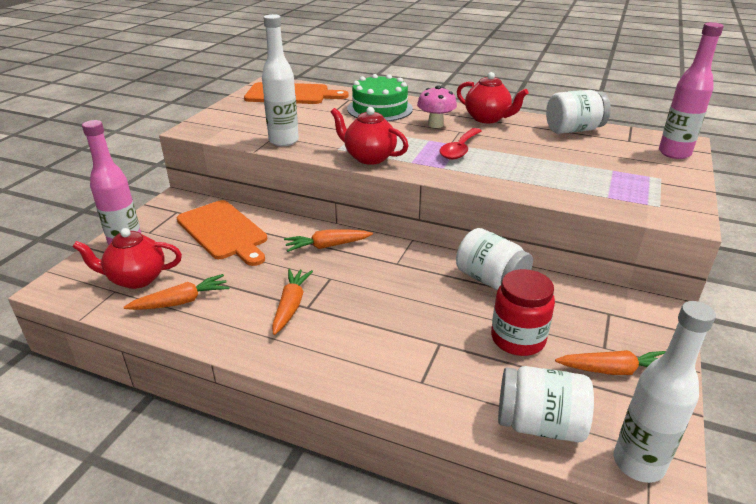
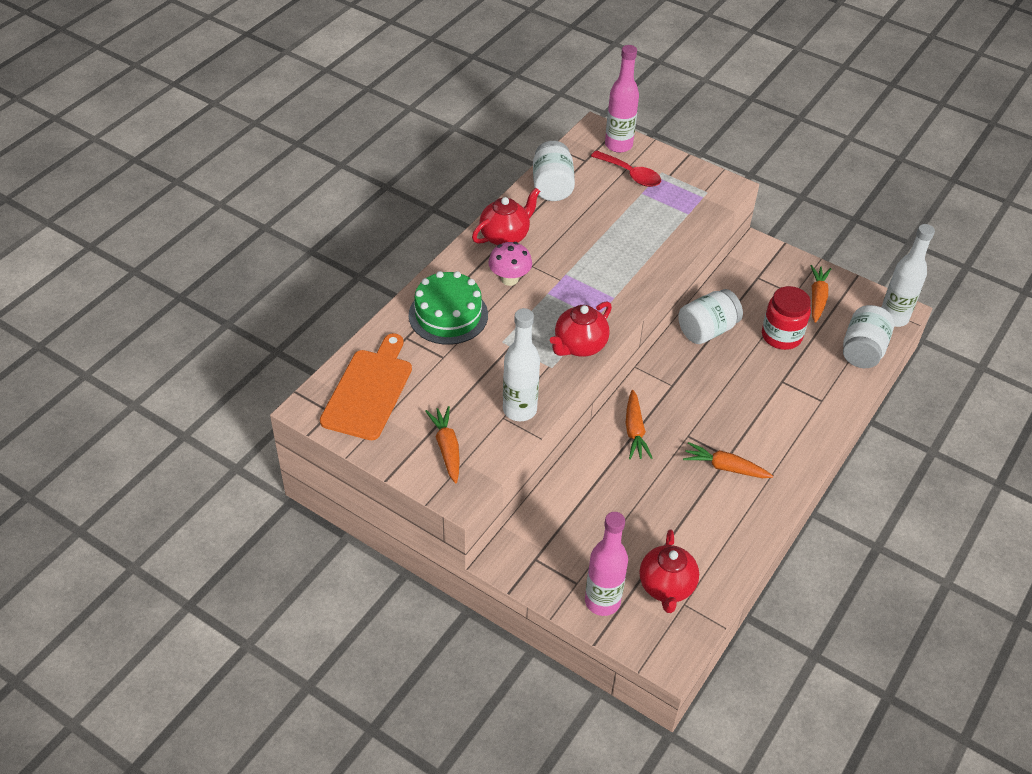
camera: 80 degrees left, 15 degrees up
orange carrot [124,274,230,310] -> orange carrot moved to [425,406,460,484]
orange cutting board [177,200,267,266] -> none
red spoon [440,128,482,160] -> red spoon moved to [591,151,661,187]

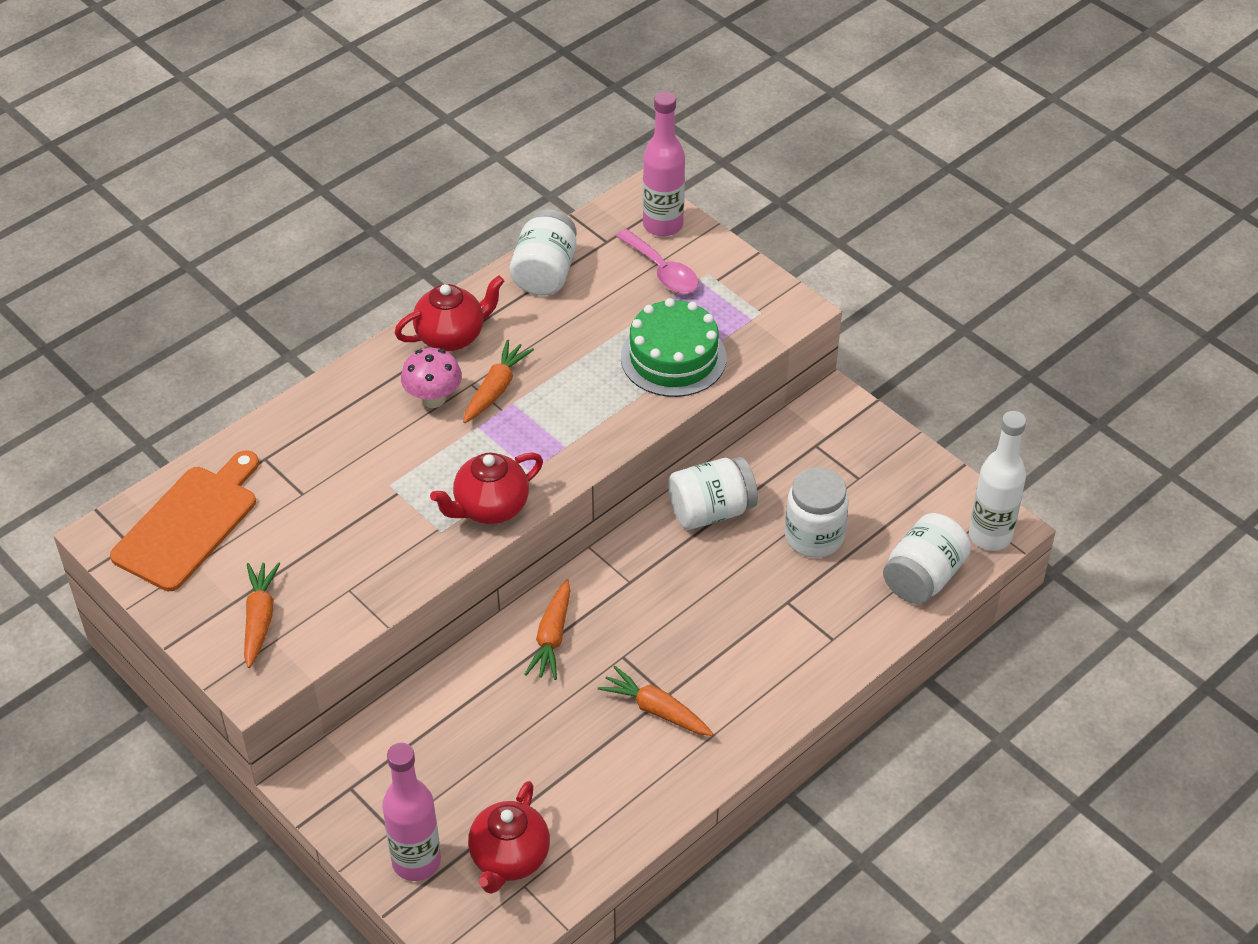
camera: 15 degrees right, 0 degrees up
green cake [409,271,488,345] -> green cake moved to [621,298,726,397]
white bottle [503,308,540,421] -> none
red spoon [591,151,661,187] -> pink spoon [616,229,699,294]
red jar [762,286,811,350] -> white jar [785,468,849,558]
orange carrot [811,265,831,323] -> orange carrot moved to [463,340,534,423]

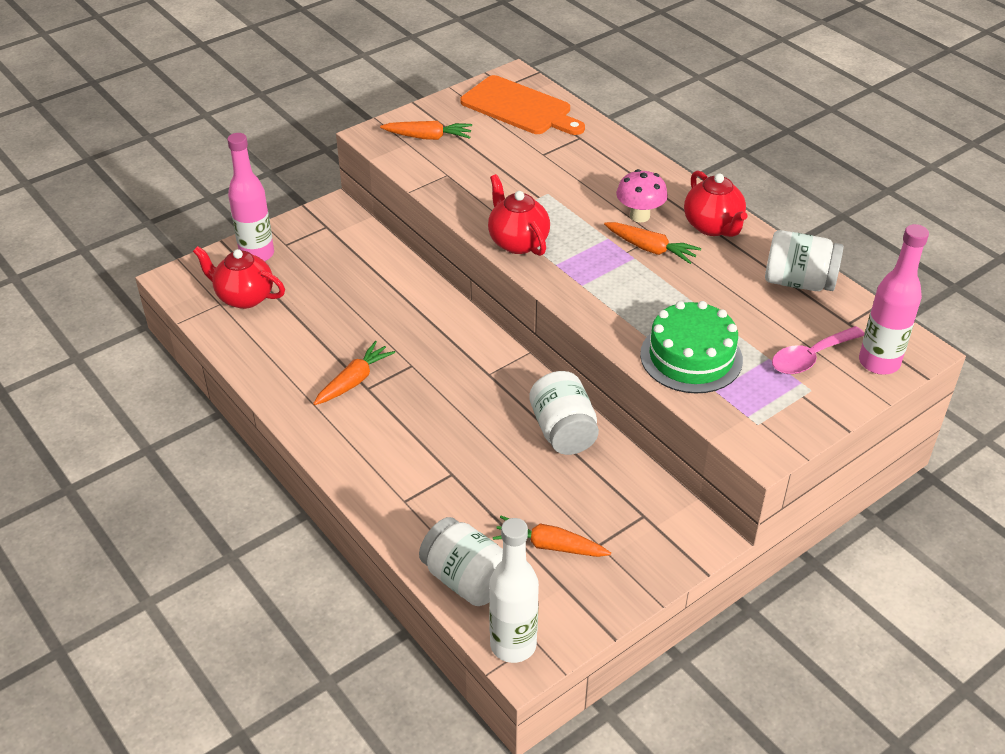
camera: 95 degrees right, 5 degrees down
orange carrot [524,579,571,680] -> orange carrot moved to [493,516,611,557]
white jar [785,468,849,558] -> none

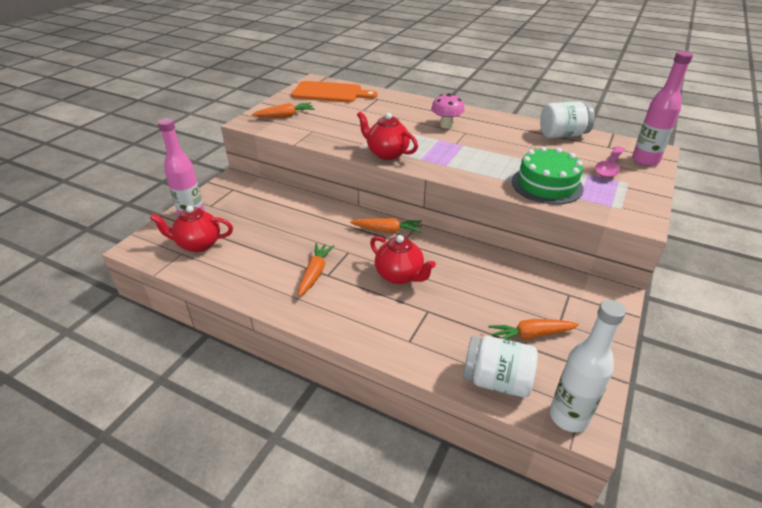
camera: 25 degrees left, 5 degrees down
white jar [529,371,599,455] -> none
orange carrot [604,222,701,264] -> orange carrot moved to [350,218,422,233]
red teapot [684,171,747,237] -> red teapot moved to [370,235,436,284]

